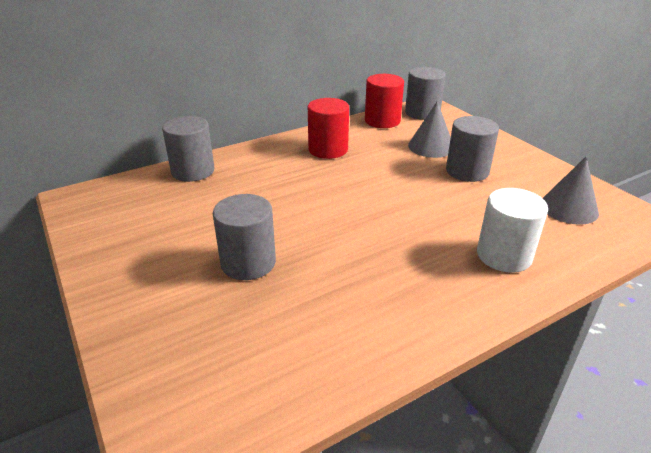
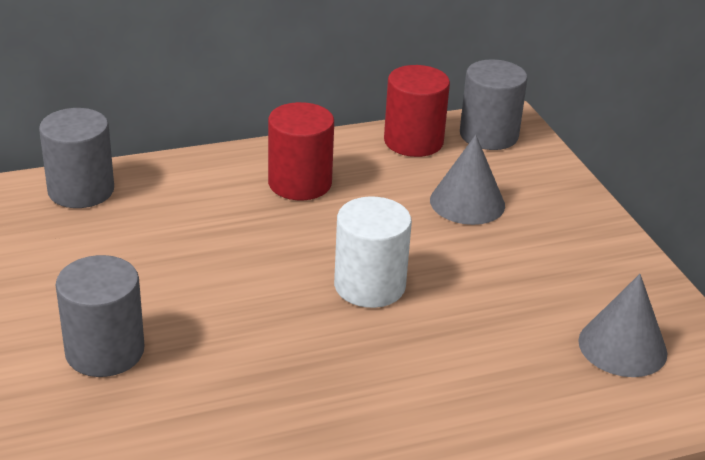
camera: 10 degrees right, 0 degrees up
grey cylinder [446,116,499,182] -> none
white cylinder [477,188,548,272] -> white cylinder moved to [334,196,412,308]

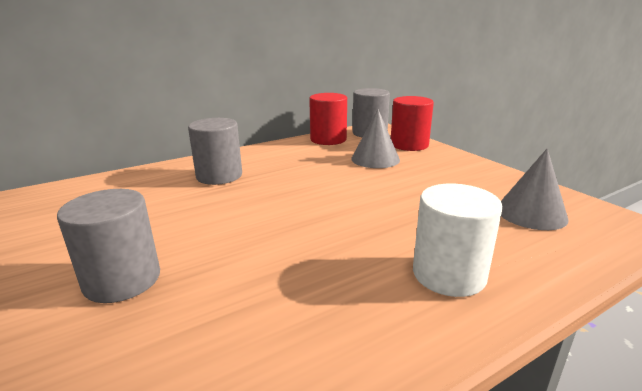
camera: 10 degrees left, 10 degrees down
grey cylinder [39,108,114,208] -> grey cylinder moved to [188,118,242,185]
red cylinder [268,102,334,200] -> red cylinder moved to [391,96,434,151]
white cylinder [334,196,412,308] -> white cylinder moved to [413,184,503,297]

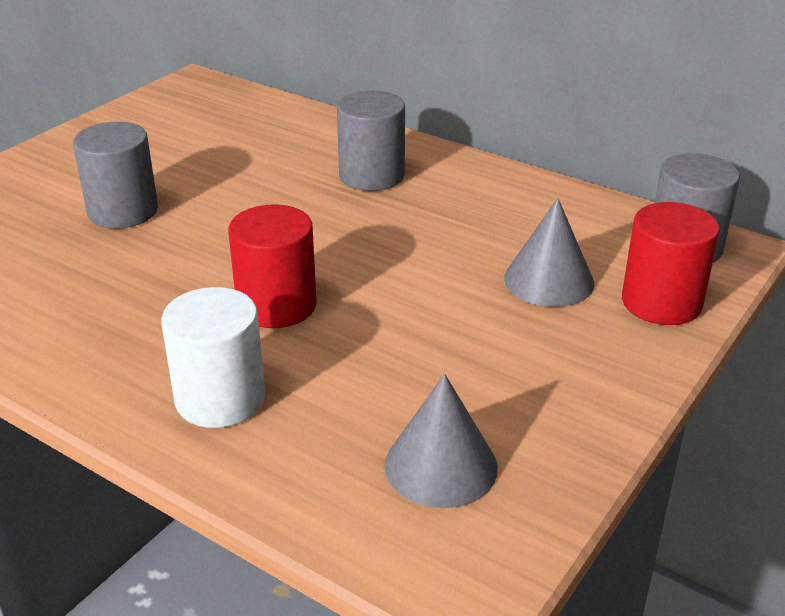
camera: 65 degrees right, 10 degrees up
red cylinder [309,93,347,145] -> red cylinder moved to [228,204,317,328]

